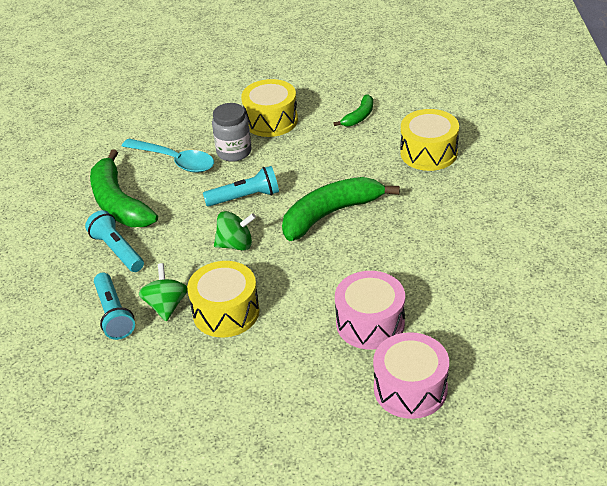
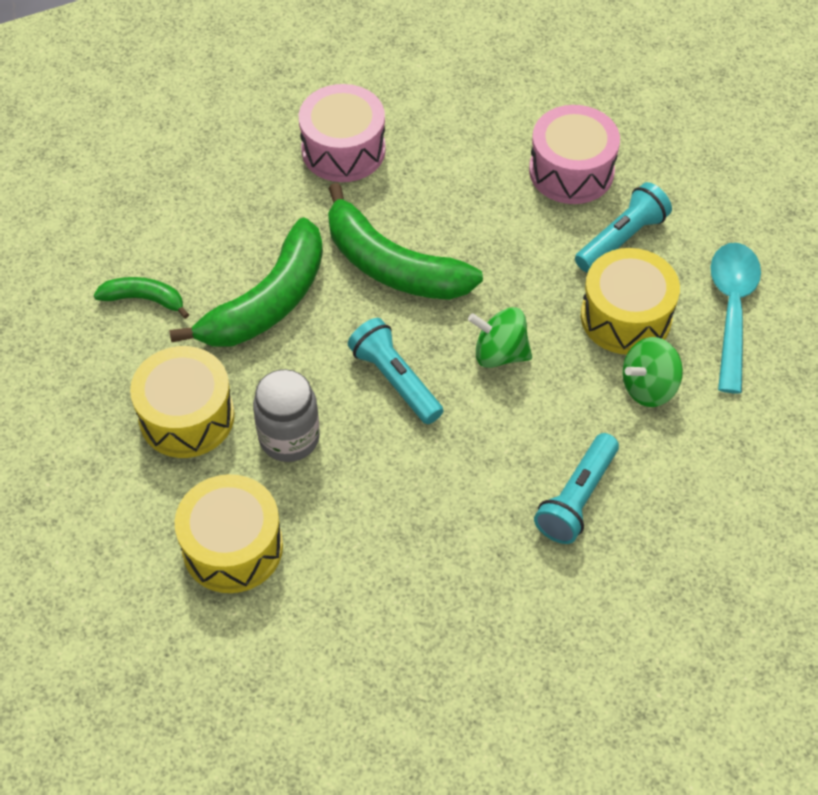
camera: 115 degrees left, 15 degrees up
green banana [90,149,158,227] -> green banana moved to [169,217,323,347]
turquoise flashlight [94,272,135,340] -> turquoise flashlight moved to [575,182,672,272]
turquoise spoon [122,138,214,173] -> turquoise spoon moved to [710,243,761,393]
green spinning top [214,211,256,251] -> green spinning top turned 45 degrees counterclockwise [468,307,532,368]
pink drum [373,332,449,419] -> pink drum moved to [299,84,386,182]
yellow drum [400,109,459,171] -> yellow drum moved to [174,474,283,593]

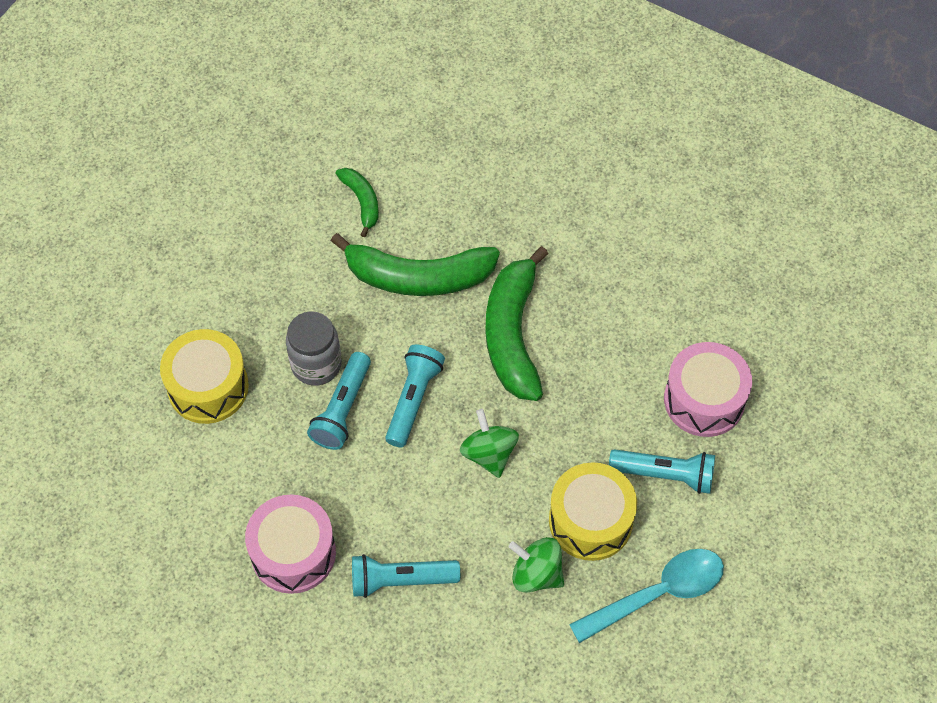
camera: 55 degrees right, 5 degrees up
yellow drum [130,346,235,458] -> none
pink drum [299,84,386,182] -> pink drum moved to [245,495,336,594]
none -> turquoise flashlight [307,352,371,450]

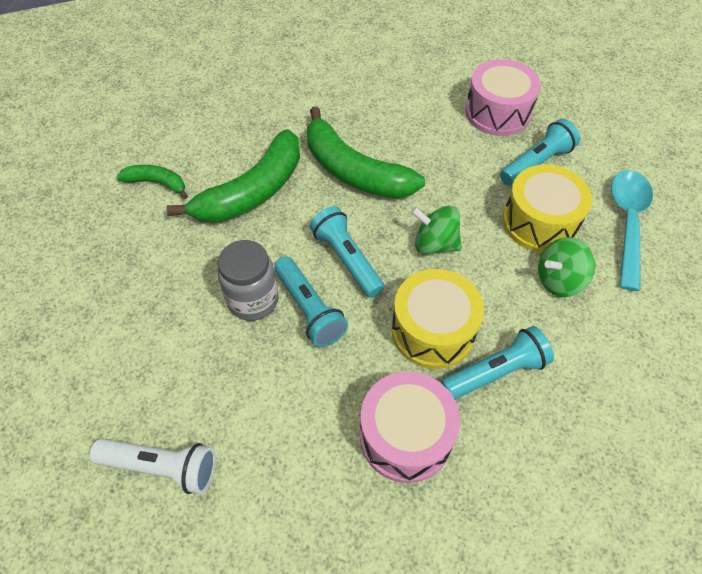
camera: 50 degrees left, 5 degrees down
yellow drum [160,329,249,424] -> yellow drum moved to [392,269,484,369]
turquoise flashlight [352,554,460,598] -> turquoise flashlight turned 150 degrees counterclockwise [441,326,554,400]
none -> white flashlight [90,438,216,494]

